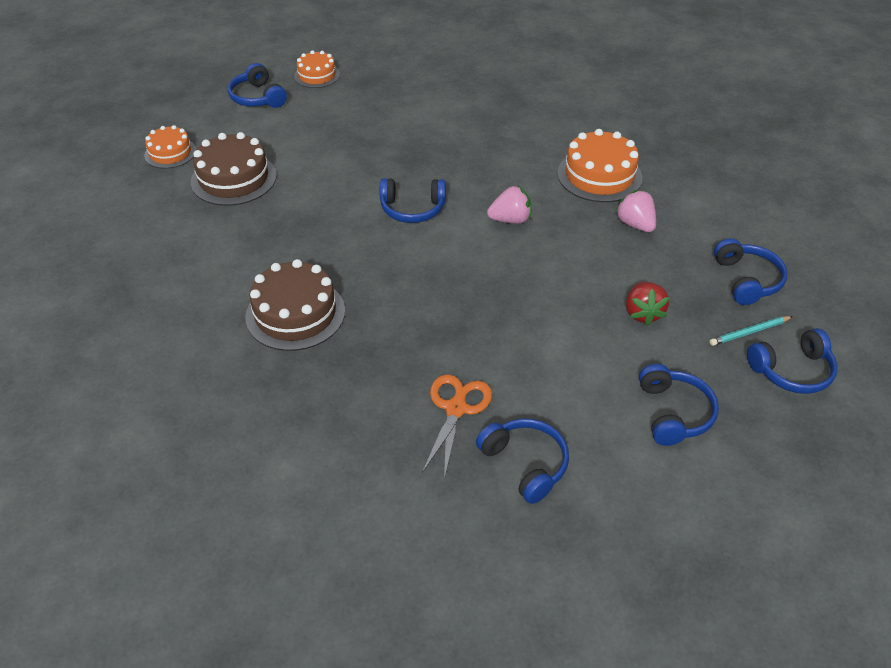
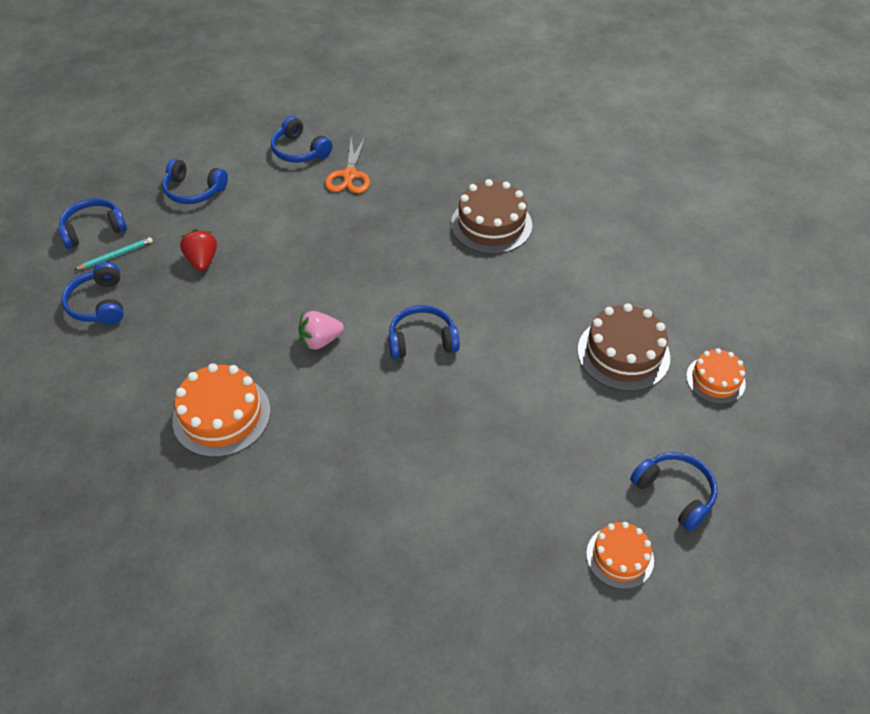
camera: 170 degrees right, 5 degrees up
pink strawberry [615,190,656,232] -> none
blue headphones [639,364,719,446] -> blue headphones turned 60 degrees counterclockwise [162,159,228,204]

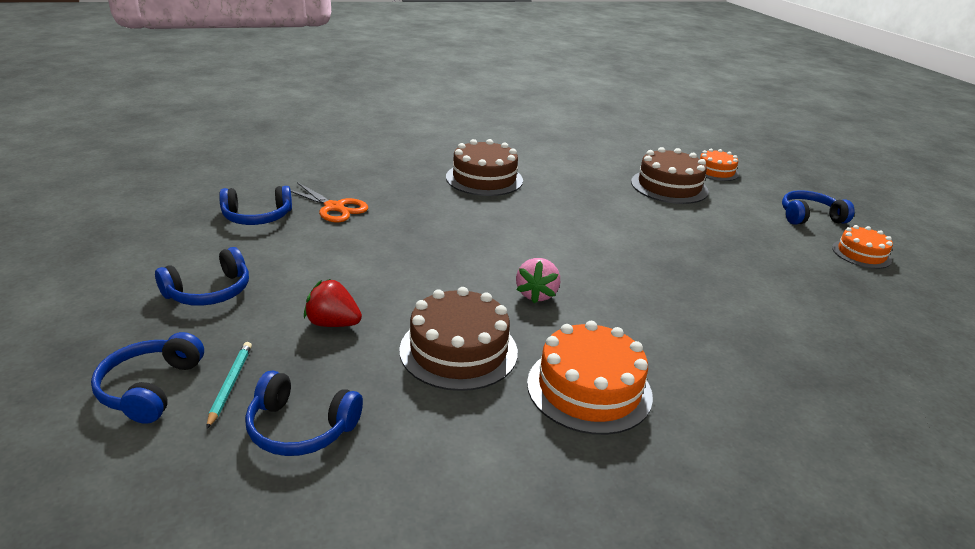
camera: 60 degrees left, 20 degrees down
blue headphones [388,305,460,359] -> none
none -> brown cake [399,287,518,391]

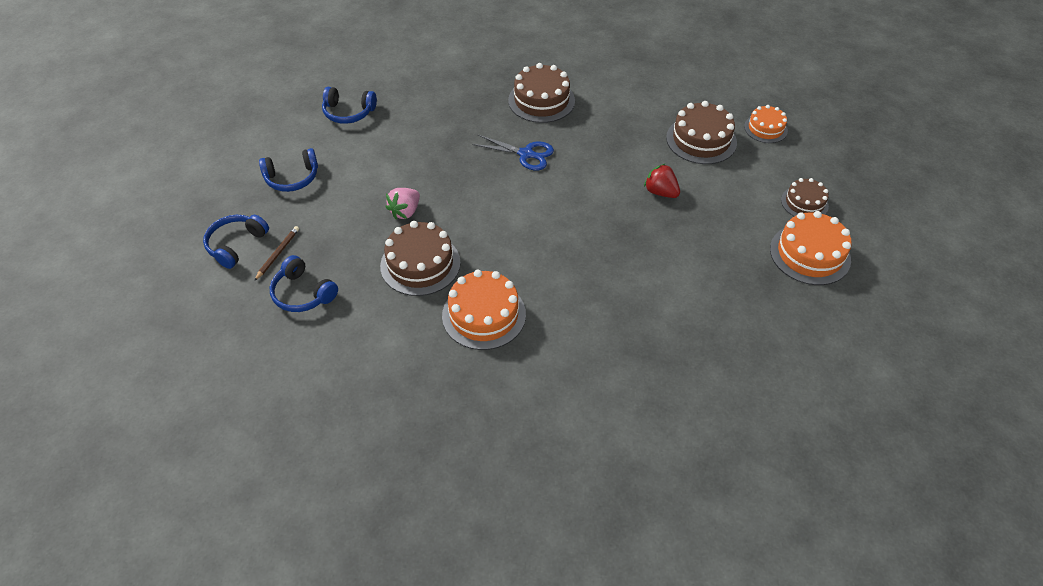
camera: 25 degrees right, 20 degrees up
turquoise pencil [206,342,252,429] -> brown pencil [254,226,299,281]
orange scissors [291,182,368,222] -> none
red strawberry [304,279,362,327] -> red strawberry moved to [644,164,680,198]
pink strawberry [516,258,560,304] -> pink strawberry moved to [386,188,420,219]
blue headphones [782,190,855,225] -> brown cake [781,178,829,216]
orange cake [832,225,893,269] -> orange cake [770,211,852,285], size x1.62
none -> blue scissors [472,135,554,170]

